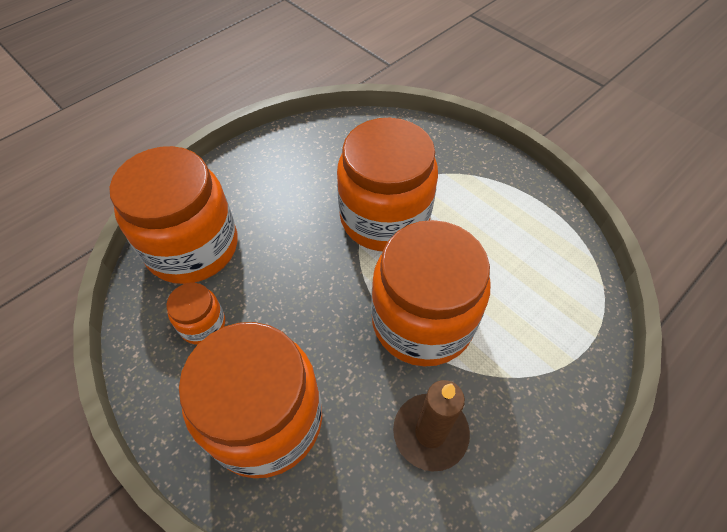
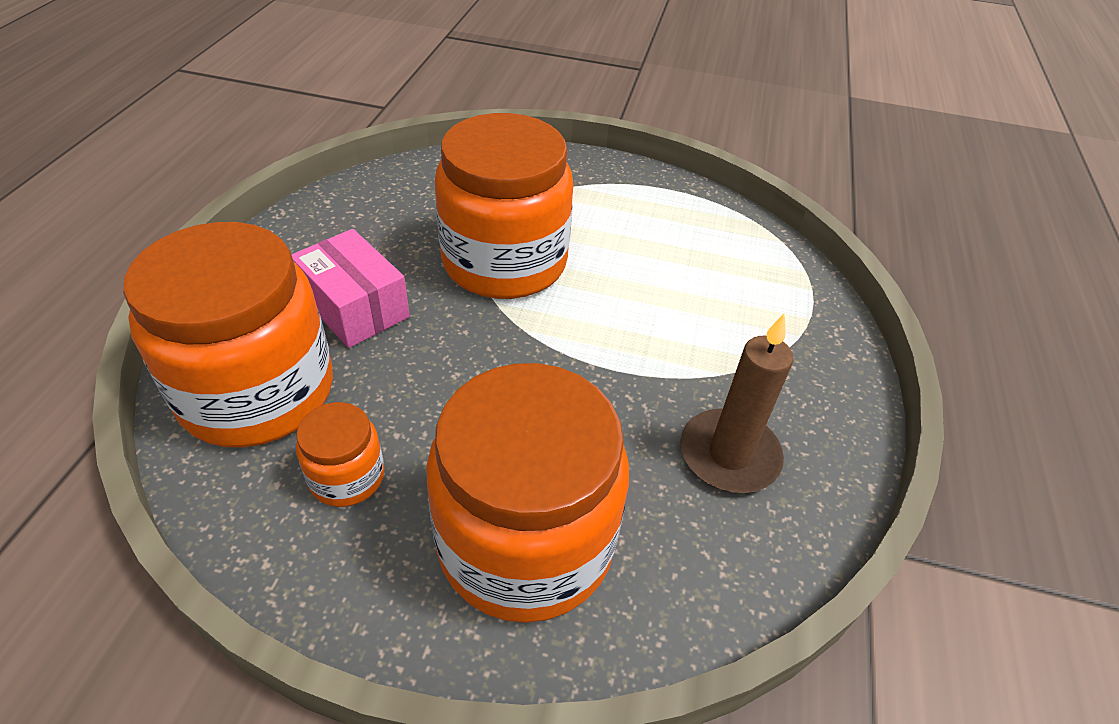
camera: 35 degrees left, 10 degrees down
orange jar [371,220,490,367] -> none
none -> pink box [292,229,410,348]

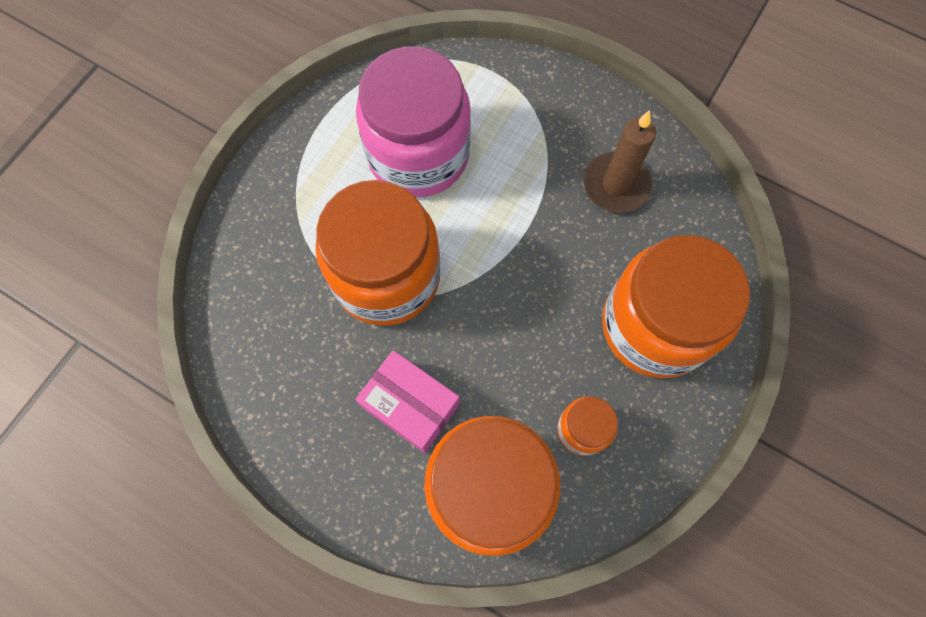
camera: 70 degrees left, 25 degrees up
pink box [292,229,410,348] -> pink box turned 60 degrees clockwise [355,350,460,453]
none -> pink jar [356,46,471,197]

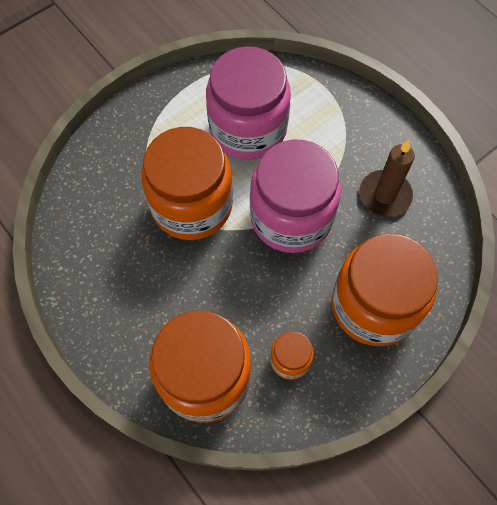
camera: 20 degrees right, 5 degrees down
pink box [355,350,460,453] -> none
none -> pink jar [250,140,341,253]

